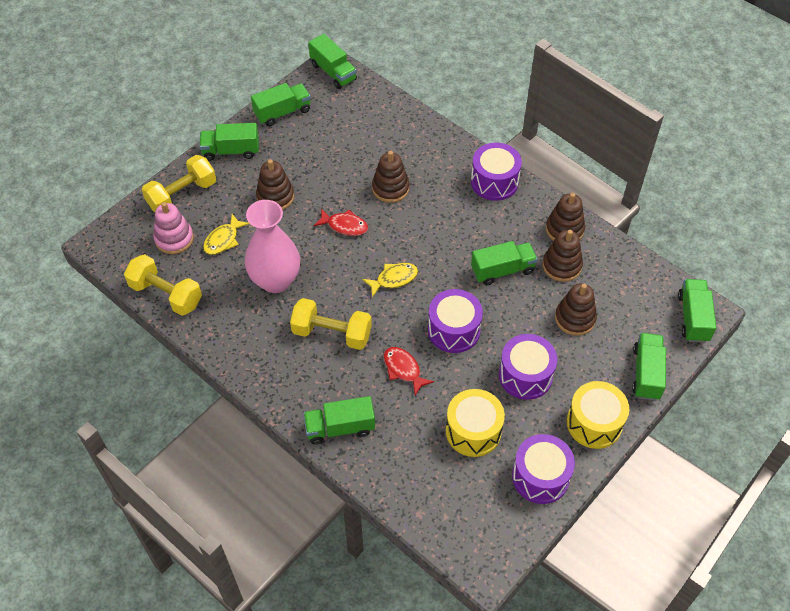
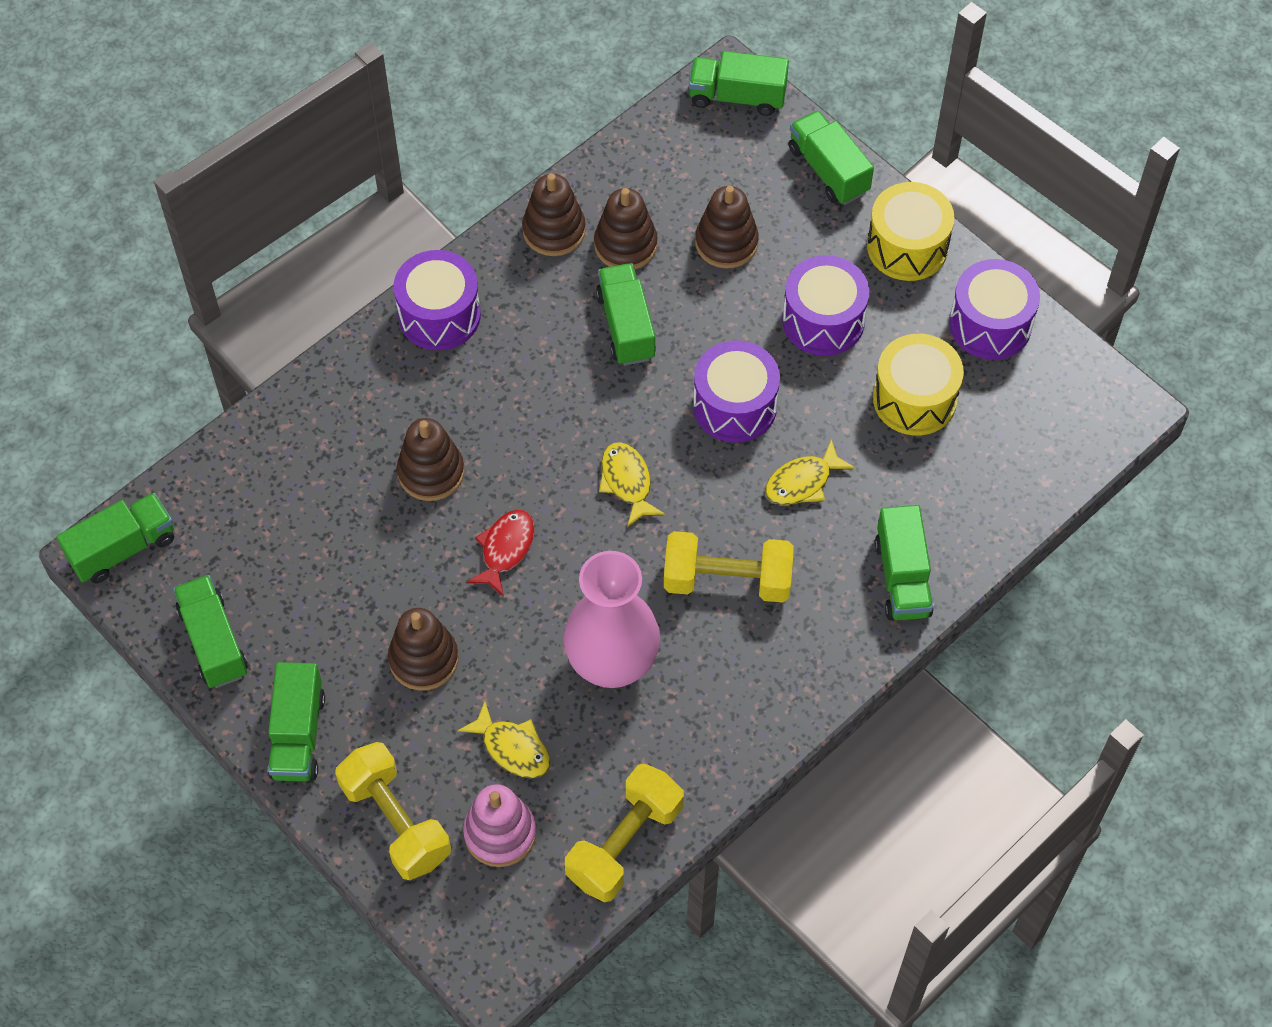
camera: 85 degrees left, 5 degrees up
yellow dumbbell [290,298,372,350] -> yellow dumbbell turned 75 degrees clockwise [664,531,794,603]
red fish [384,347,434,396] -> yellow fish [765,439,855,505]
green truck [632,333,666,400] -> green truck turned 45 degrees clockwise [789,110,874,205]

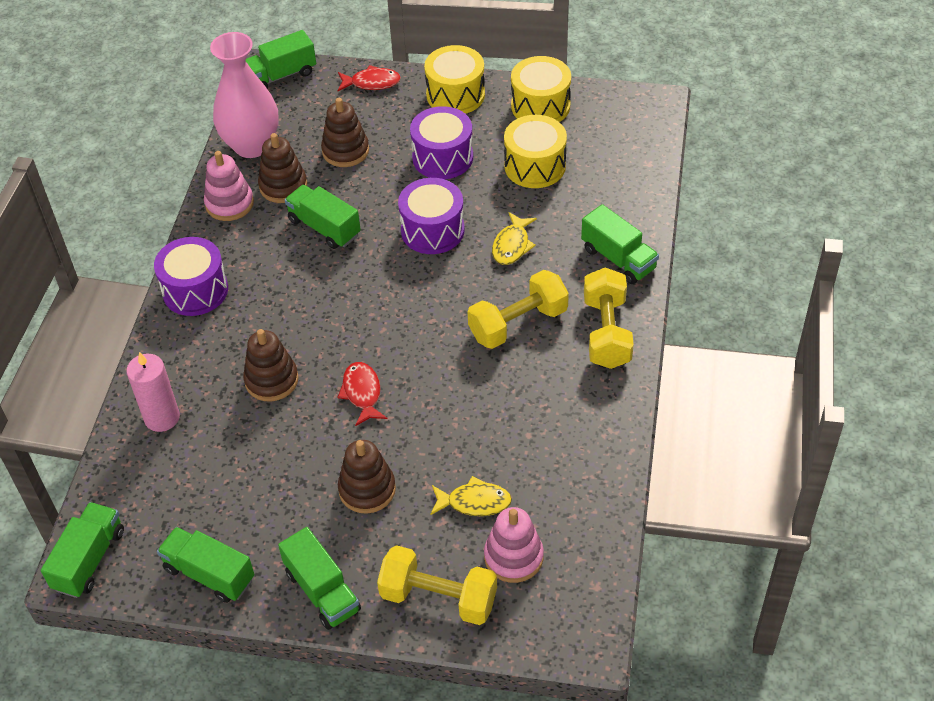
camera: 35 degrees left, 10 degrees down
brown stacking toy [522,173,586,256] -> pink stacking toy [204,151,254,221]
pink vase [563,551,660,688] -> pink vase moved to [210,32,279,158]
yellow dumbbell [565,764,684,902] -> yellow dumbbell moved to [584,267,634,369]
yellow fish [599,442,665,527] -> none
green truck [789,110,874,205] -> red fish [338,65,401,91]
purple drum [949,259,1040,360] -> yellow drum [511,56,571,122]
none -> pink candle [126,352,180,432]

